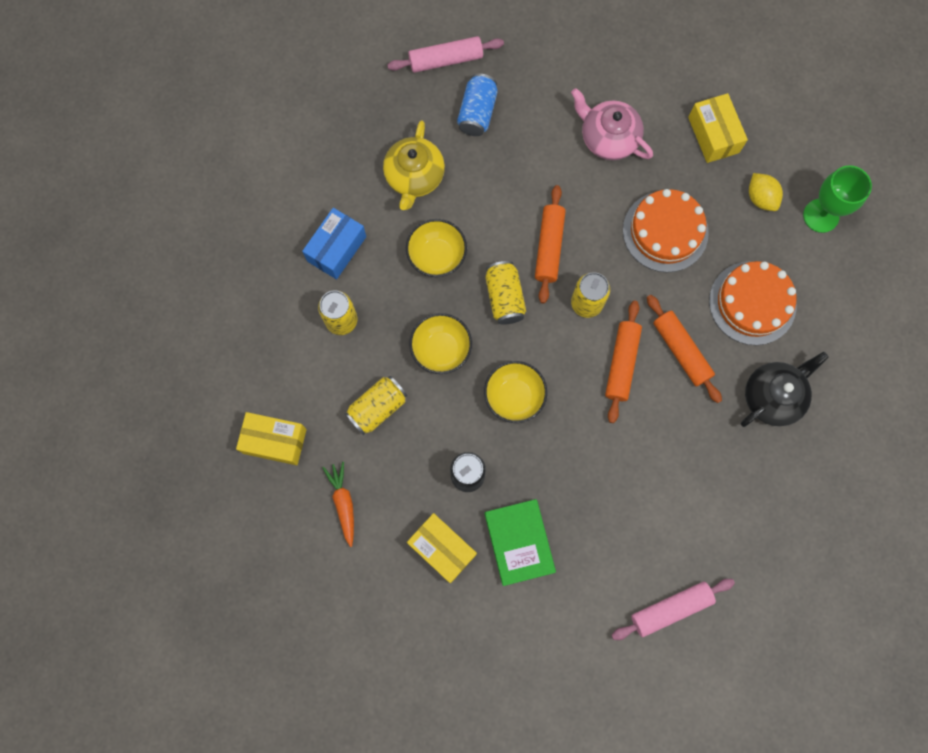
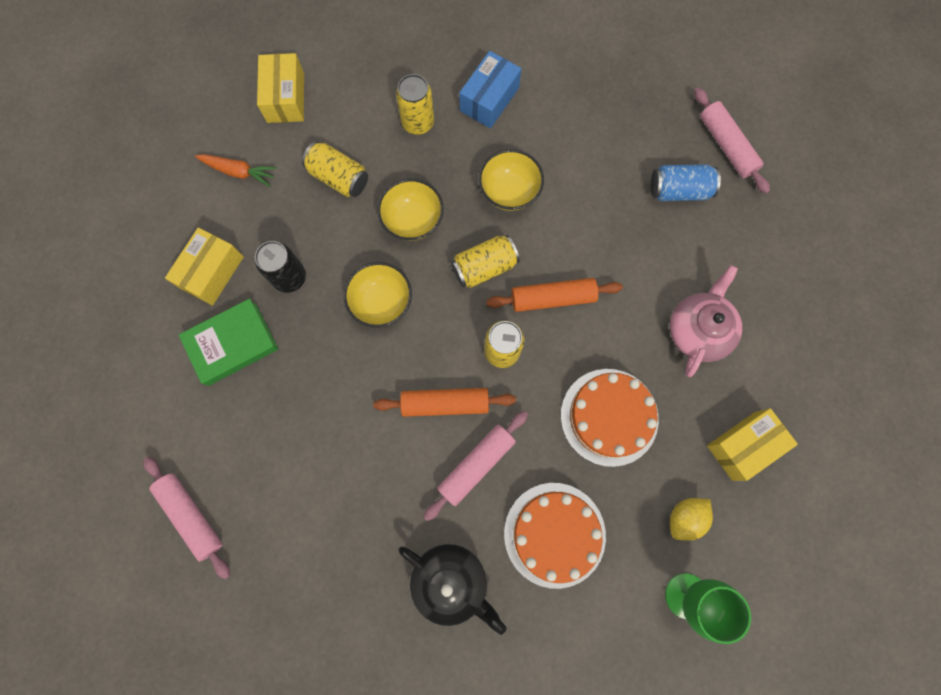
camera: 75 degrees right, 0 degrees up
blue box [302,208,366,279] -> blue box turned 75 degrees counterclockwise [459,51,521,128]
orange carrot [322,462,354,547] -> orange carrot turned 45 degrees clockwise [195,154,277,187]
yellow teapot [383,120,445,210] -> none
orange rolling pin [647,295,722,403] -> pink rolling pin [424,411,528,521]

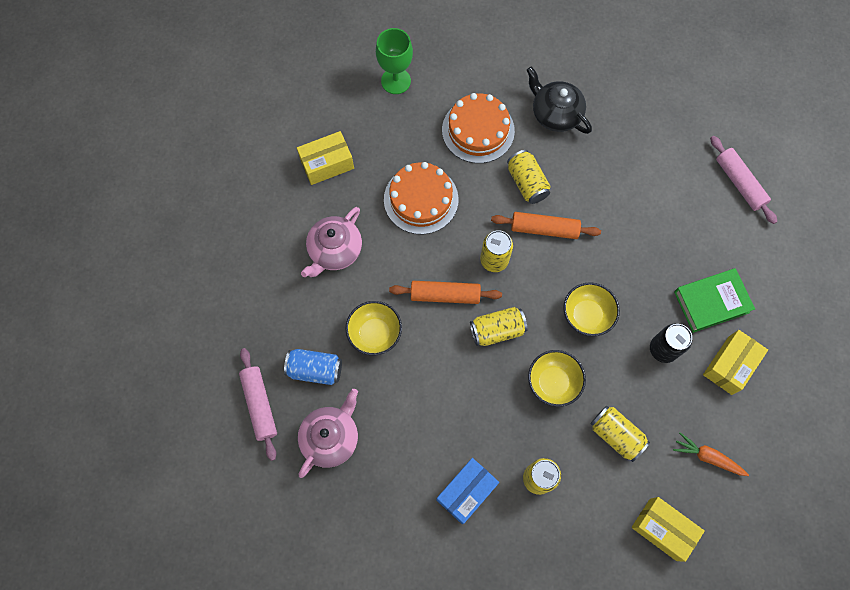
camera: 170 degrees left, 5 degrees down
yellow box [257,53,304,123] -> yellow box turned 60 degrees counterclockwise [631,497,705,562]
pink rolling pin [424,411,528,521] -> yellow can [507,150,551,204]
yellow bowl [479,149,544,211] -> yellow bowl moved to [346,301,402,356]
yellow lemon [670,498,713,541] -> none
none -> pink teapot [298,389,358,478]

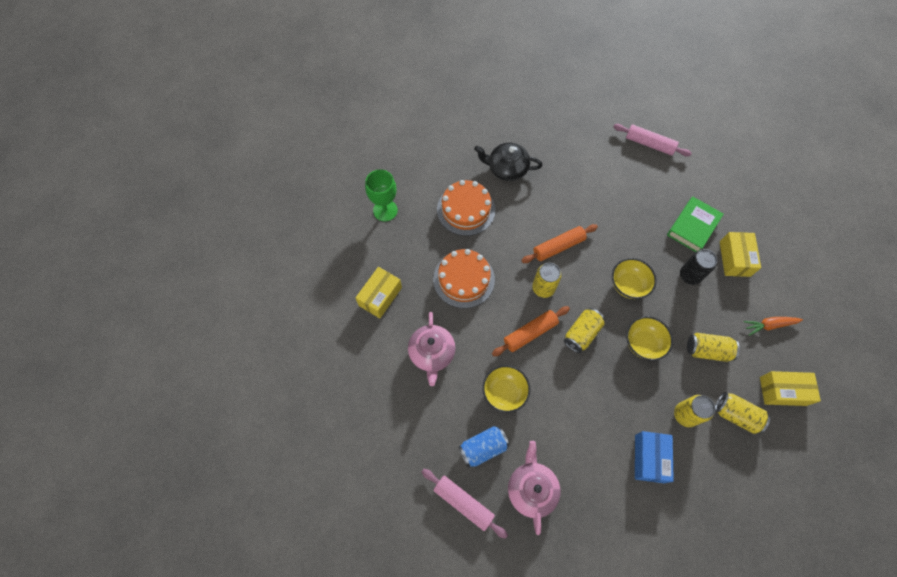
camera: 35 degrees left, 5 degrees down
yellow can [507,150,551,204] -> yellow can moved to [715,392,770,434]

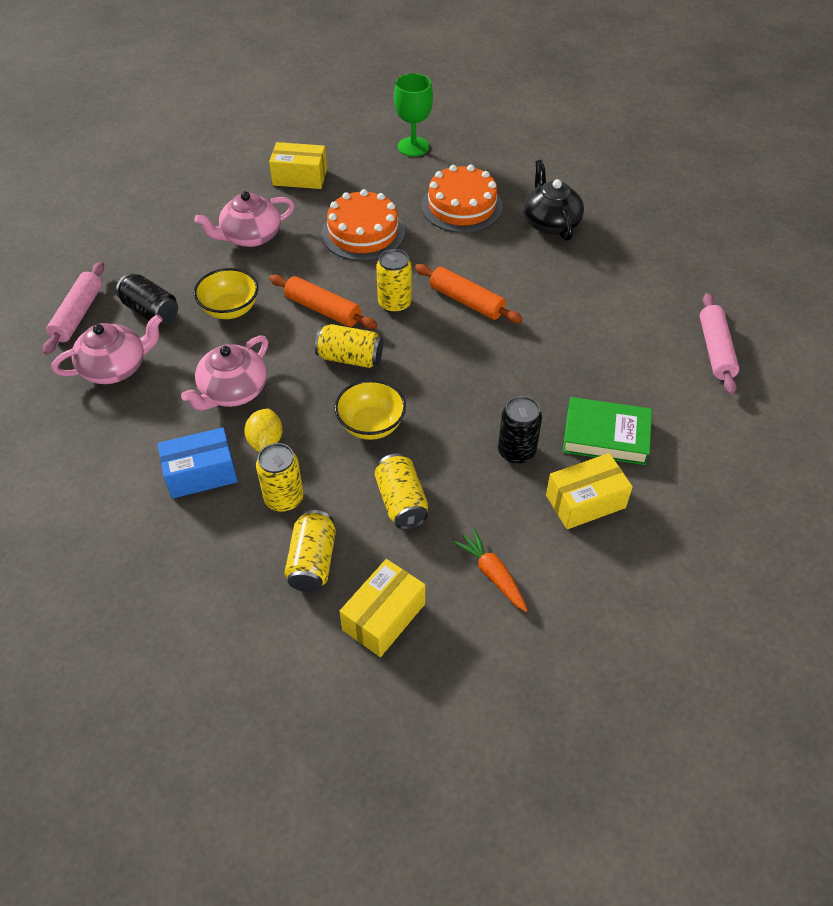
camera: 65 degrees right, 15 degrees down
blue can [459,426,509,468] -> black can [116,273,178,325]
yellow bowl [612,258,657,299] -> none
yellow box [760,371,821,406] -> yellow box turned 60 degrees clockwise [339,559,425,657]
none -> pink teapot [181,335,268,411]
none -> yellow lemon [244,409,282,452]

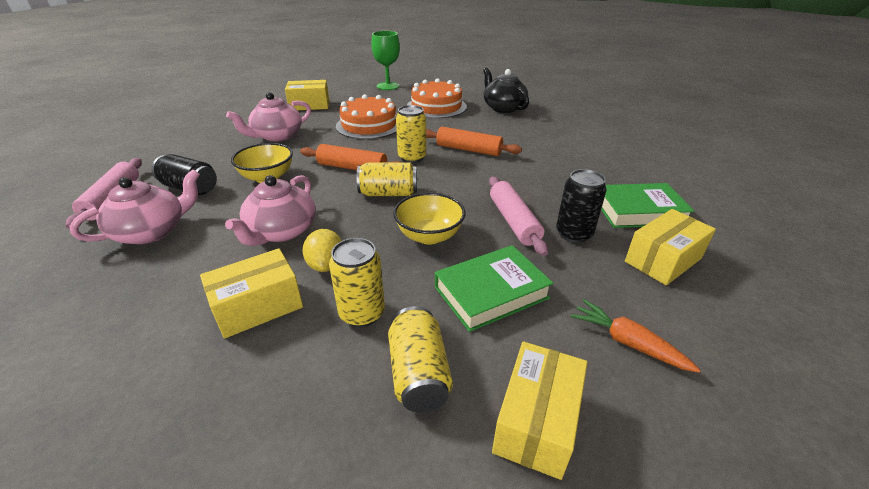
camera: 15 degrees left, 15 degrees down
blue box [158,427,238,499] -> yellow box [200,248,303,339]
yellow can [374,454,428,530] -> green book [435,245,554,332]
pink rolling pin [700,293,739,395] -> pink rolling pin moved to [489,177,548,256]

